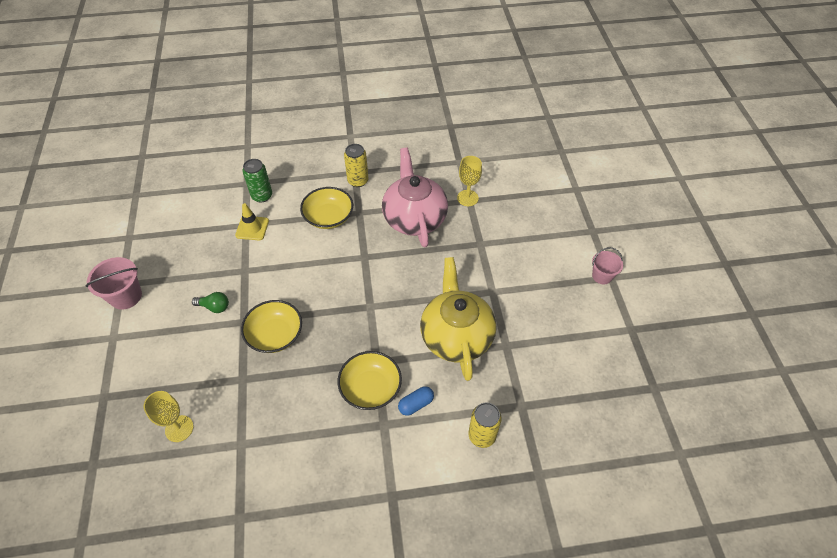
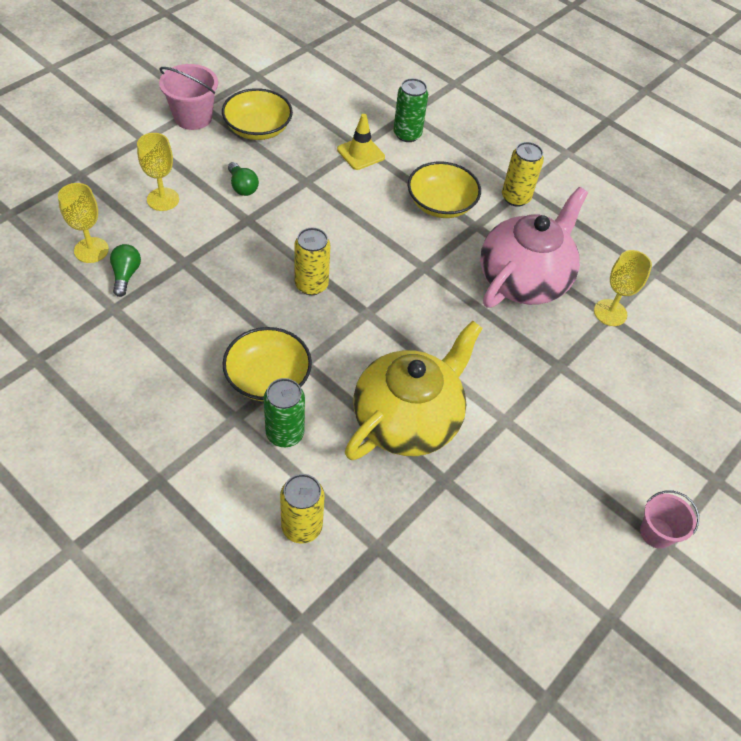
camera: 45 degrees right, 0 degrees up
yellow bowl [241,300,302,353] -> yellow bowl moved to [222,88,293,140]
blue capsule [398,386,434,416] -> green can [264,378,305,447]
none -> green light bulb [110,244,141,297]
none -> yellow goblet [137,133,179,211]
none -> yellow can [294,228,331,295]

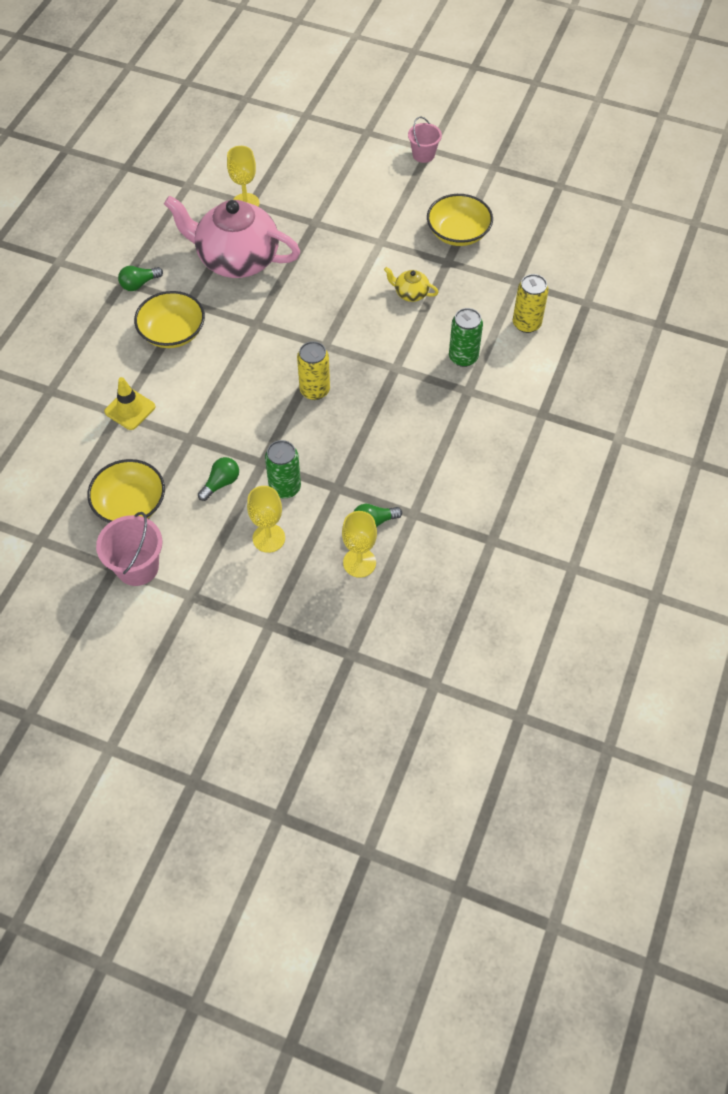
camera: 105 degrees left, 5 degrees up
yellow bowl [222,327,312,401] -> yellow bowl moved to [427,194,493,246]
yellow teapot [345,320,483,460] -> yellow teapot [384,267,439,302], size x0.41
green can [394,78,428,142] -> green can moved to [265,440,301,498]
yellow can [502,142,544,207] -> green light bulb [118,266,163,291]

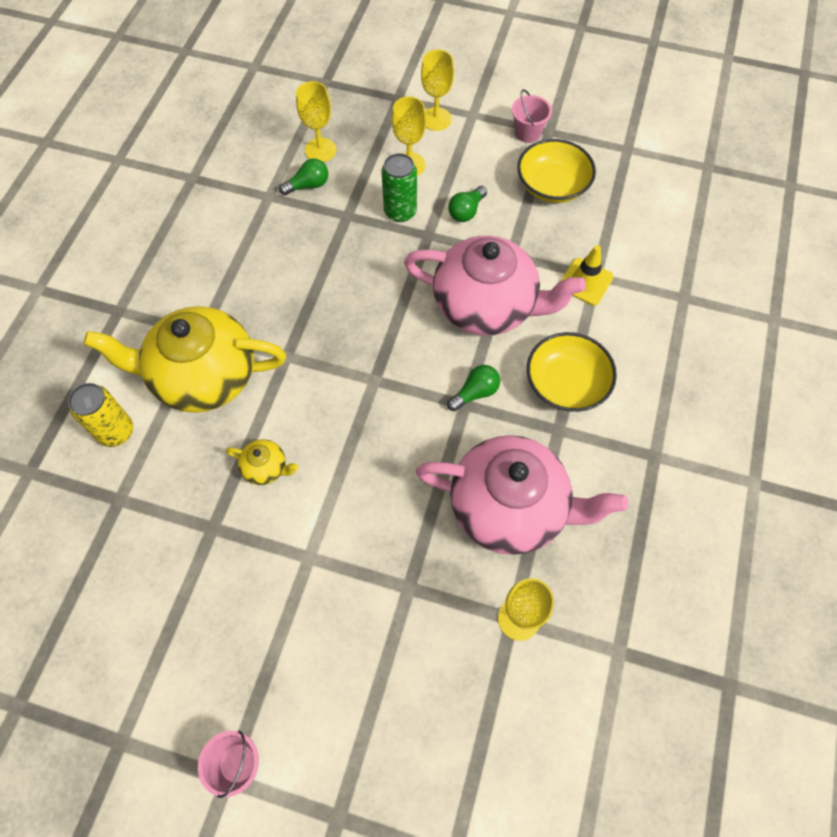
camera: 175 degrees right, 5 degrees up
pink bucket [96,512,163,586] -> pink bucket [512,89,552,143], size x0.66
green light bulb [118,266,163,291] -> green light bulb moved to [447,365,500,411]
yellow can [297,341,330,400] -> none
yellow bowl [427,194,493,246] -> none
green can [449,308,483,367] -> yellow teapot [84,306,286,413]
none -> pink teapot [404,235,586,336]
none -> yellow goblet [421,49,454,131]

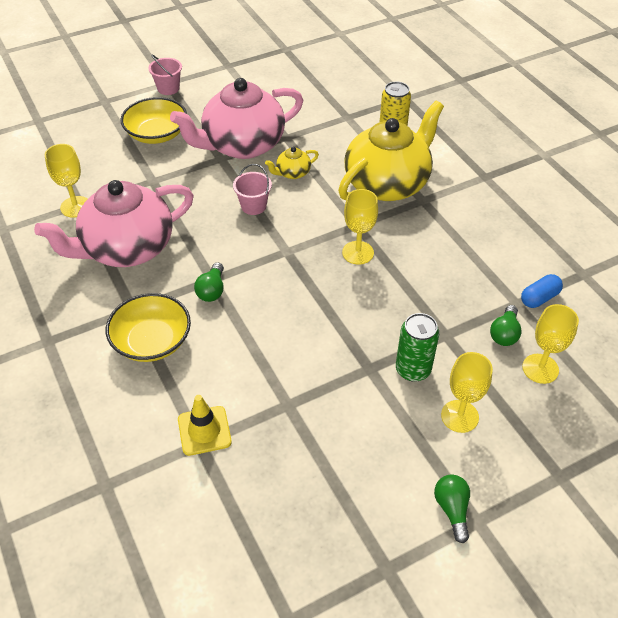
camera: 135 degrees right, 15 degrees down
pink teapot [404,235,586,336] -> pink teapot moved to [170,78,303,159]
yellow goblet [421,49,454,131] -> yellow goblet moved to [342,189,378,265]
green light bulb [448,186,487,222] -> green light bulb moved to [434,474,470,543]
pink bucket [512,89,552,143] -> pink bucket moved to [233,164,272,215]
yellow bowl [517,139,596,203] -> yellow bowl moved to [121,97,187,144]
none -> blue capsule [521,274,563,308]

